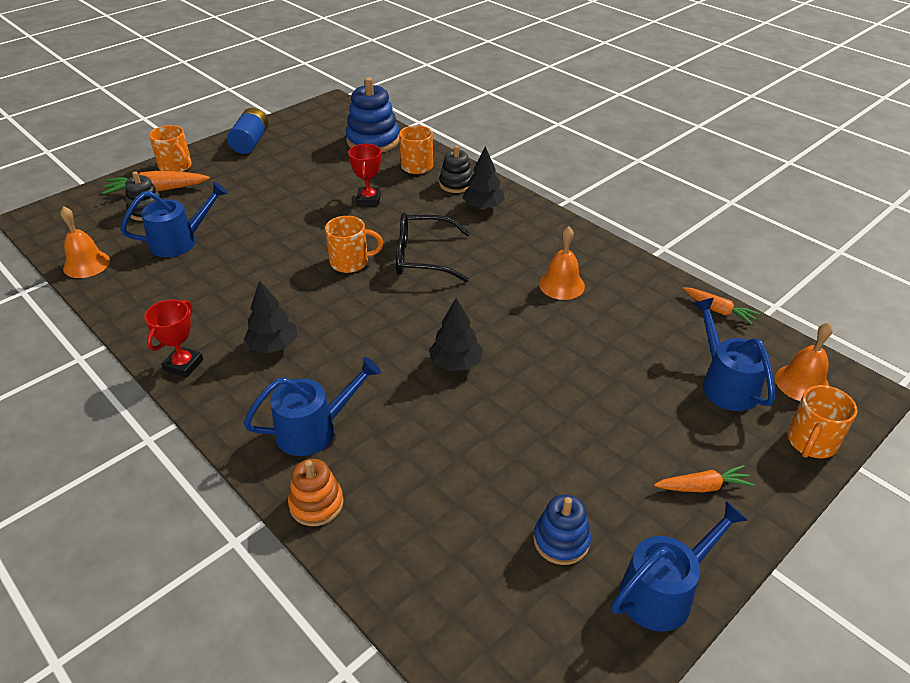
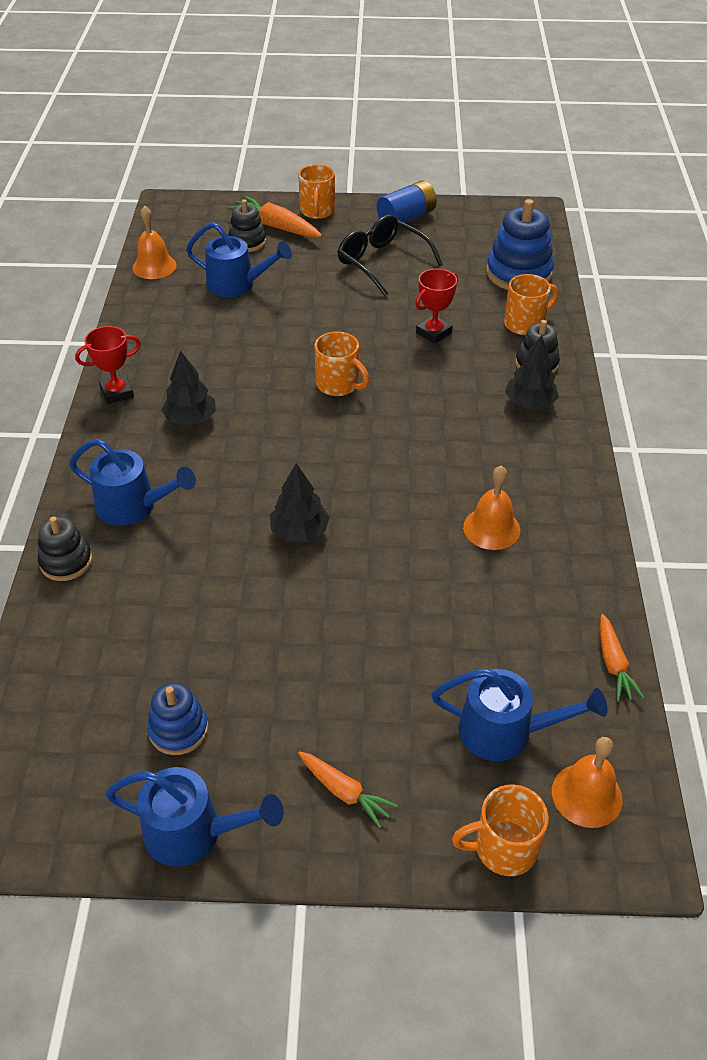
camera: 45 degrees right, 5 degrees up
orange stacking toy [288,459,344,526] -> black stacking toy [38,517,92,581]
black glasses [396,213,471,282] -> black glasses moved to [338,215,443,296]
blue watering can [693,298,775,411] -> blue watering can turned 75 degrees clockwise [432,668,608,761]

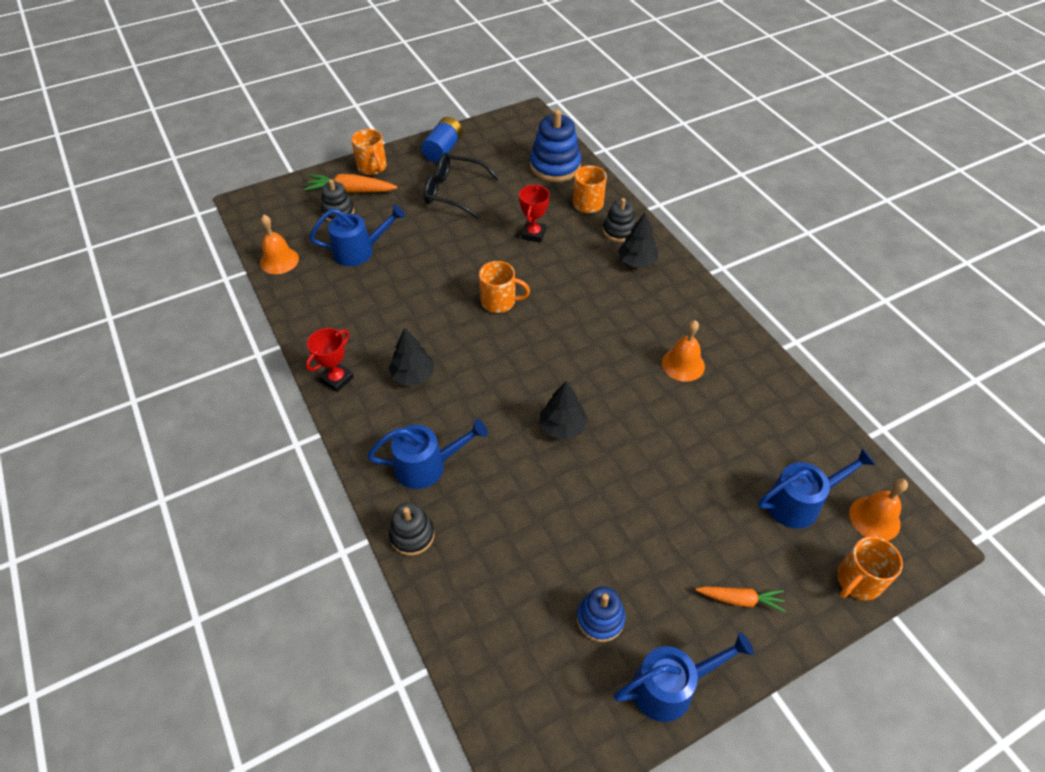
camera: 30 degrees left, 5 degrees up
orange carrot [600,614,645,702] -> none

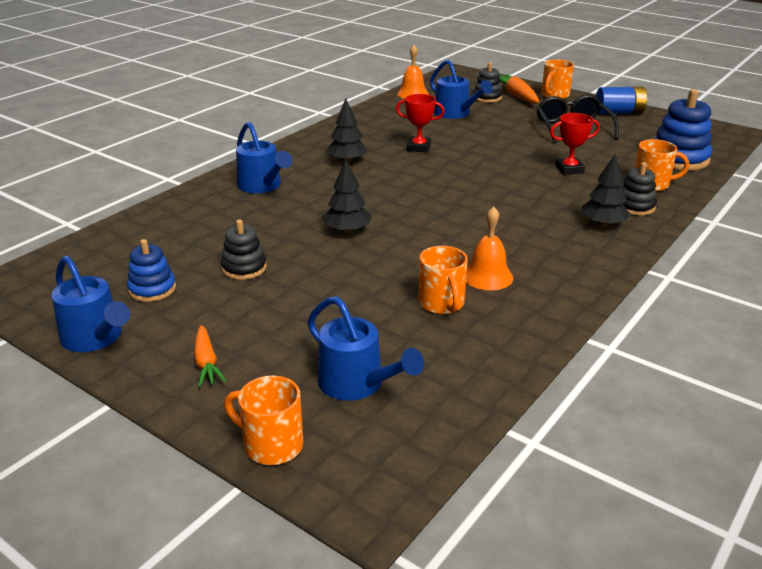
camera: 65 degrees right, 20 degrees down
red trophy [306,328,354,392] -> red trophy moved to [396,94,445,152]
black stacking toy [389,503,435,555] -> black stacking toy moved to [221,219,267,280]
orange mug [479,261,530,313] -> orange mug moved to [418,246,468,314]
orange bell [849,479,908,541] -> none

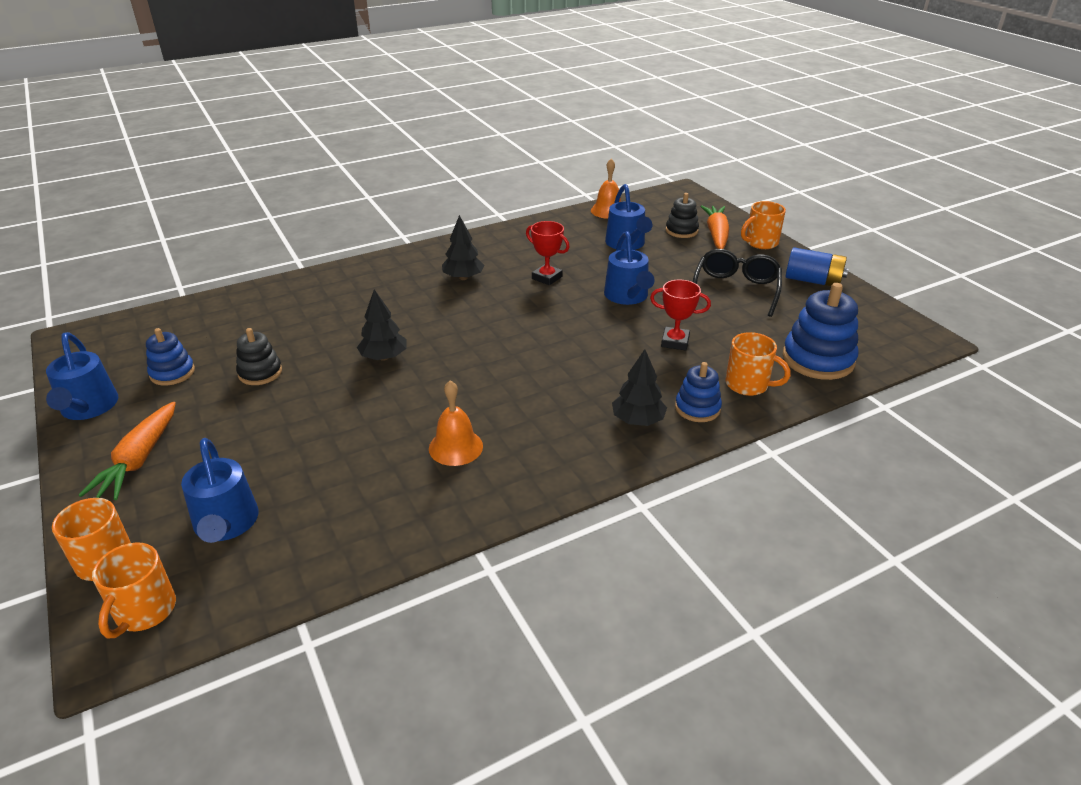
camera: 25 degrees right, 5 degrees up
orange carrot [194,325,226,387] -> orange carrot [79,402,176,500], size x1.58
blue watering can [236,122,292,193] -> blue watering can moved to [604,231,655,305]
orange mug [418,246,468,314] -> orange mug moved to [92,542,176,638]
black stacking toy [622,162,657,215] -> blue stacking toy [675,362,722,422]

